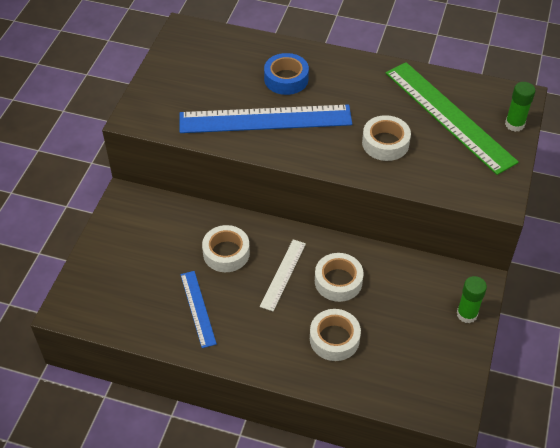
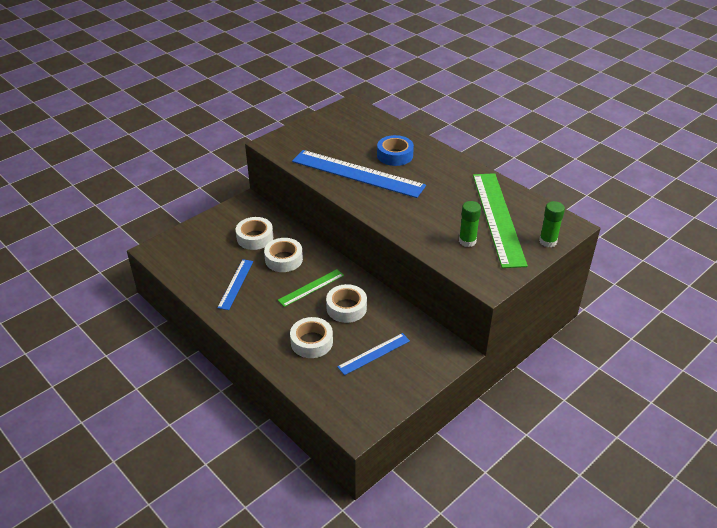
camera: 30 degrees right, 10 degrees down
white ruler [260,239,306,311] -> green ruler [278,269,344,307]
white tape [362,115,411,161] -> white tape moved to [236,217,273,250]
green glue stick [457,276,487,323] -> green glue stick moved to [459,201,481,247]
none -> blue ruler [337,333,410,375]

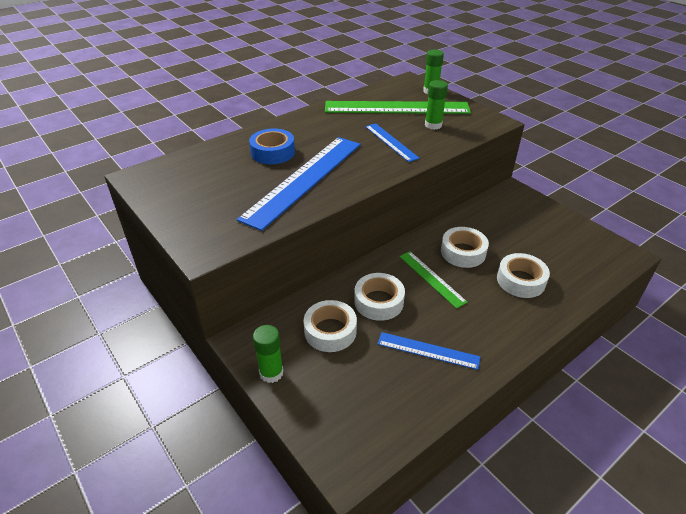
camera: 85 degrees left, 0 degrees up
blue ruler [337,333,410,375] -> blue ruler moved to [365,123,420,162]
none -> green glue stick [253,325,284,383]

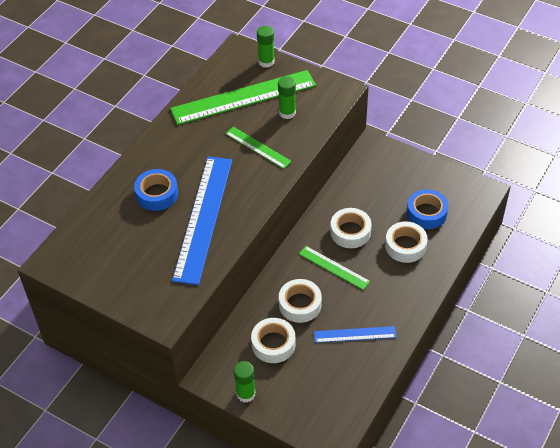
camera: 20 degrees left, 10 degrees up
blue ruler [365,123,420,162] -> green ruler [225,127,292,169]
none -> blue tape [407,189,448,229]

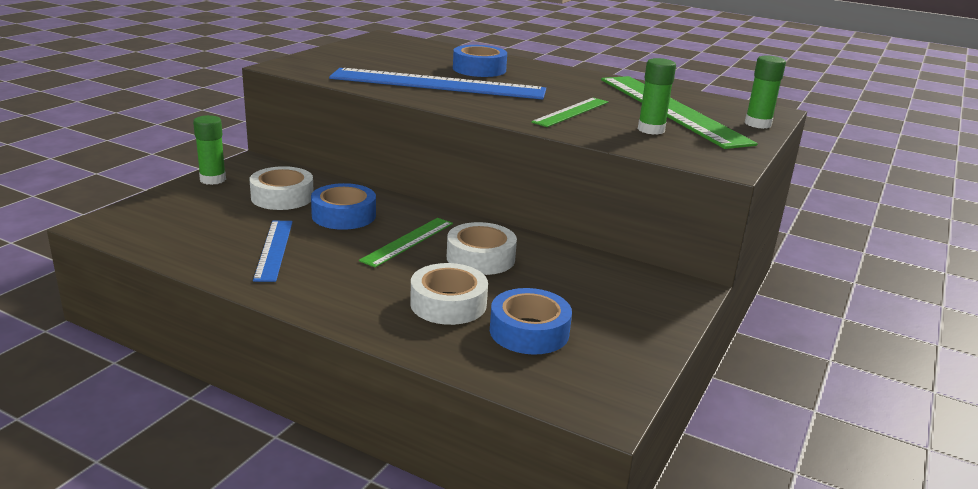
camera: 85 degrees right, 25 degrees down
white tape [279,279,322,323] -> blue tape [311,183,376,230]

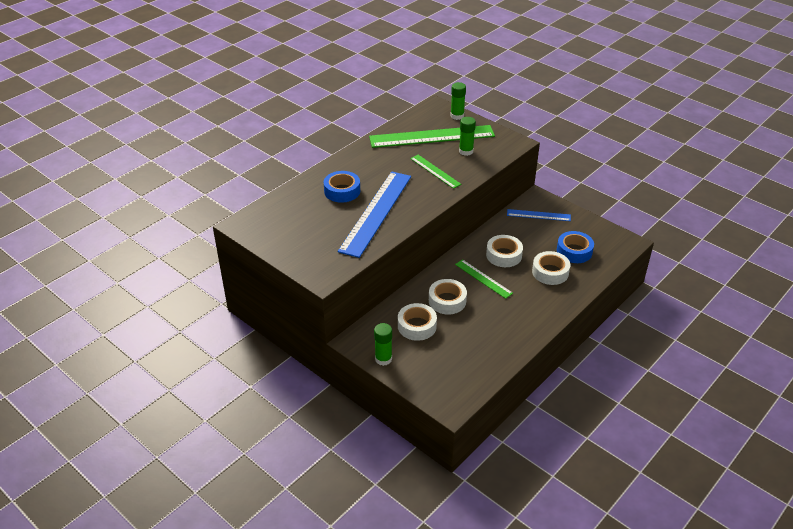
camera: 75 degrees left, 15 degrees up
blue ruler [253,221,293,282] -> blue ruler moved to [507,209,571,221]
blue tape [311,183,376,230] -> white tape [429,279,467,314]

